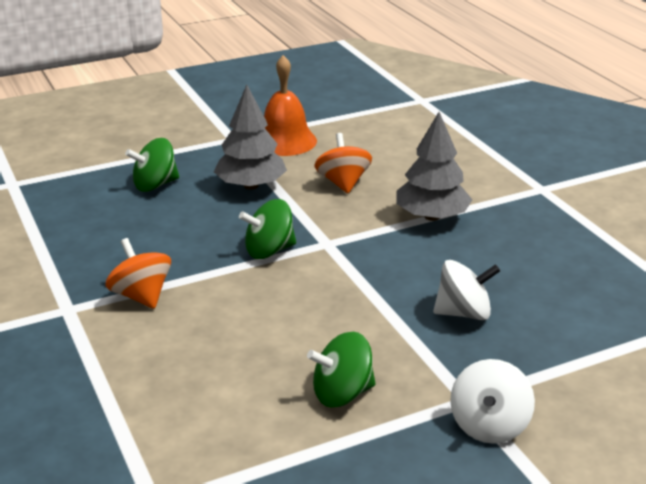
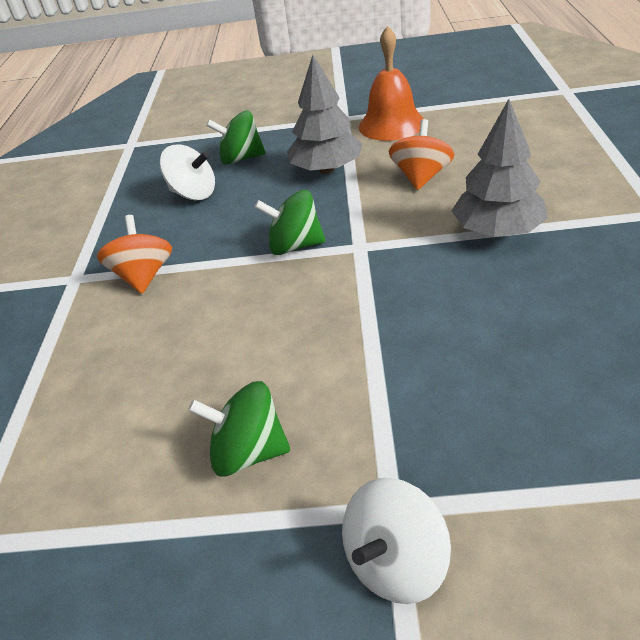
camera: 30 degrees right, 10 degrees up
white spinning top [433,260,500,320] -> white spinning top moved to [160,145,215,200]

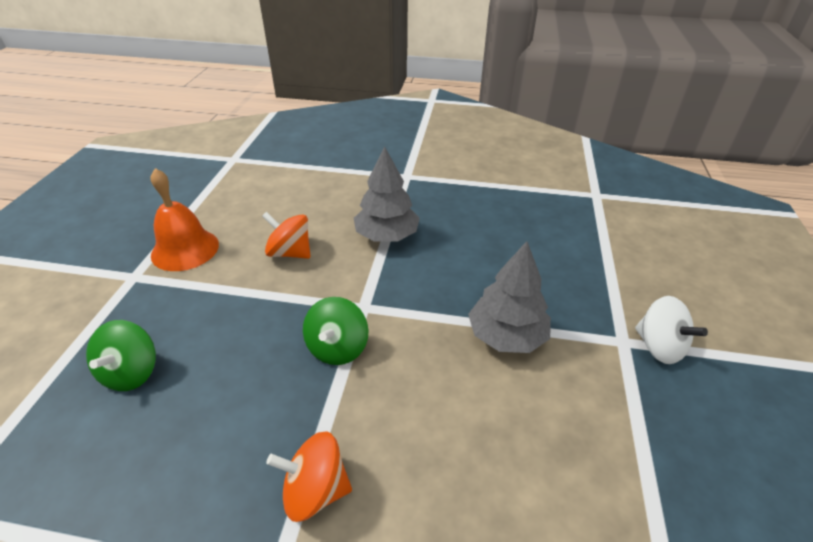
camera: 85 degrees left, 0 degrees up
white spinning top [160,145,215,200] -> none
green spinning top [188,381,290,476] -> none
grey tree [287,55,363,174] -> grey tree moved to [468,241,551,353]

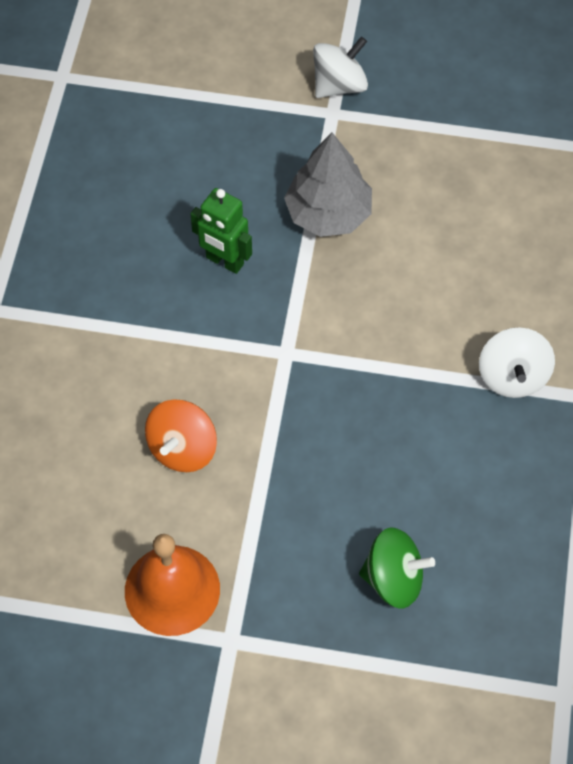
camera: 90 degrees left, 20 degrees up
orange spinning top [266,431,352,522] -> white spinning top [479,327,555,398]
green spinning top [303,297,368,365] -> none
grey tree [354,147,420,241] -> none
none -> green robot [191,188,252,274]

